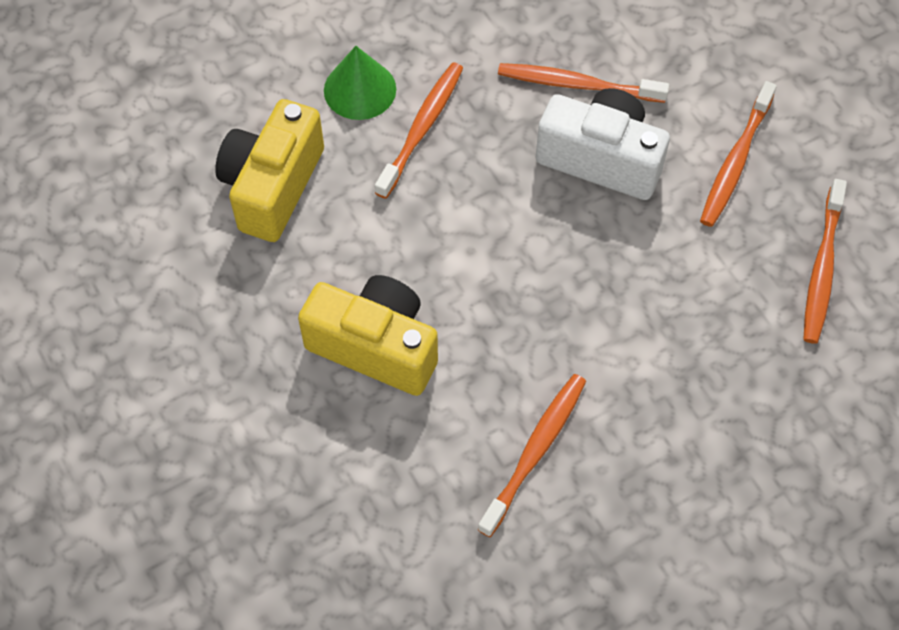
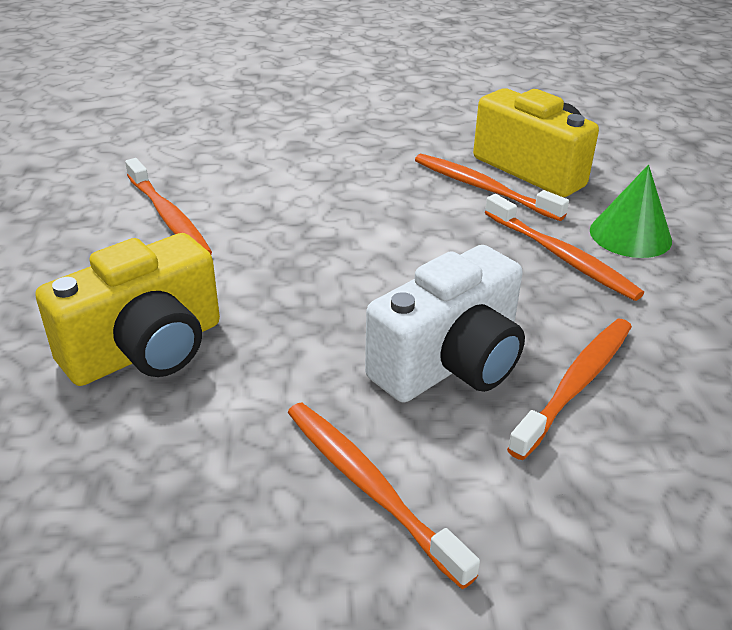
camera: 115 degrees right, 25 degrees down
yellow camera [298,275,438,396] -> yellow camera moved to [35,233,220,386]
orange toothbrush [803,179,847,344] -> orange toothbrush moved to [415,154,569,221]

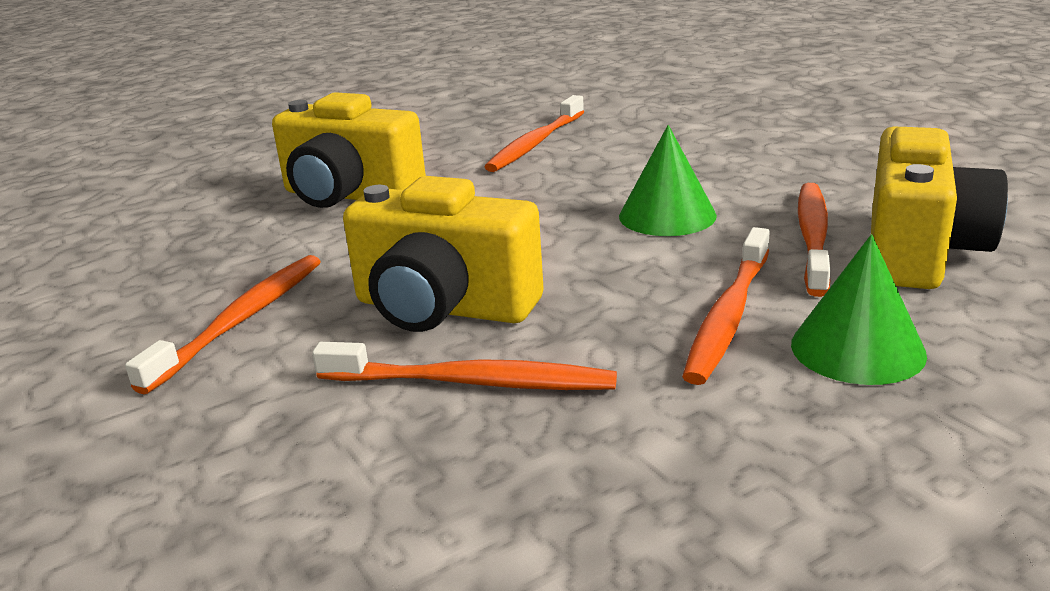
camera: 65 degrees right, 10 degrees down
white camera [365,245,525,402] -> yellow camera [343,176,544,332]
none -> green cone [619,125,717,236]

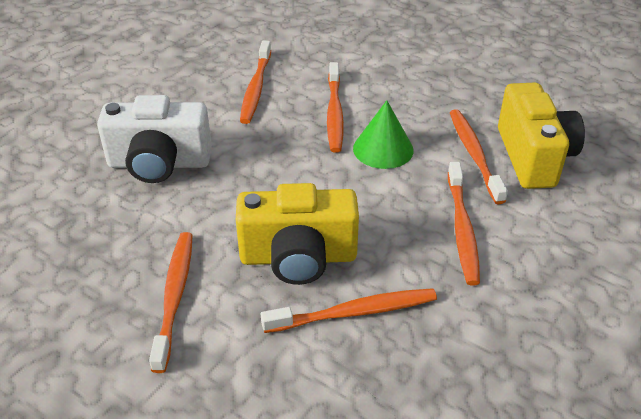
camera: 25 degrees left, 15 degrees up
yellow camera [272,92,426,208] -> white camera [97,95,212,183]
green cone [791,234,927,385] -> none
none -> orange toothbrush [327,62,344,153]

